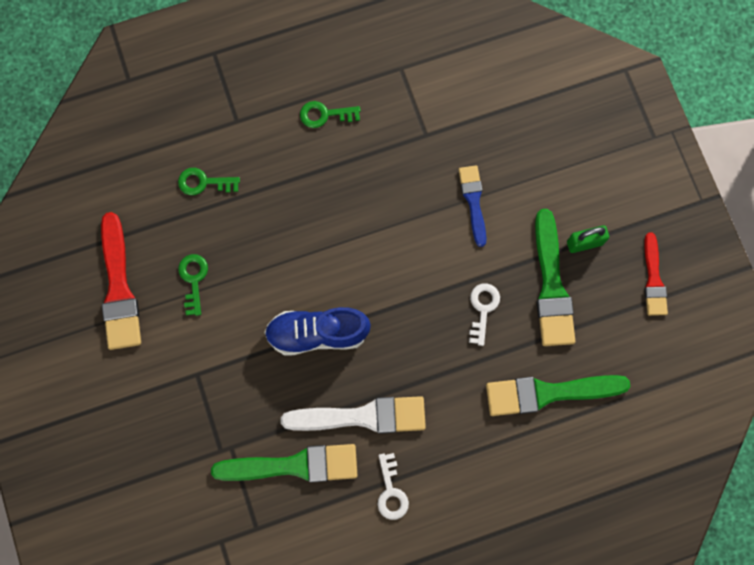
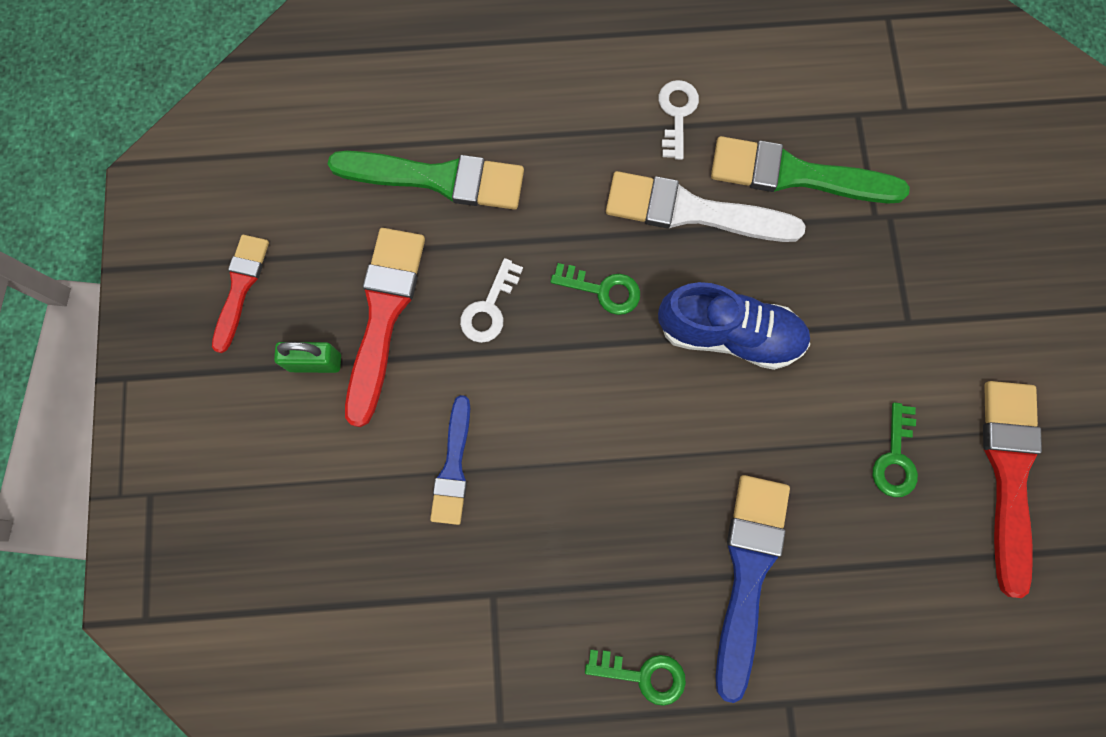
camera: 165 degrees left, 0 degrees up
green key [178,168,240,195] -> green key moved to [550,263,640,315]
green brush [535,209,575,346] -> red brush [345,228,425,427]
none -> blue brush [716,475,790,703]

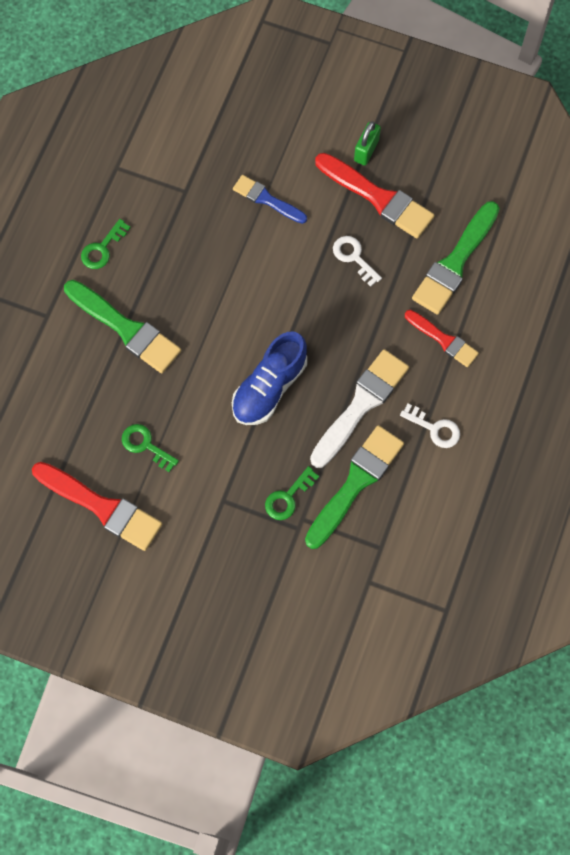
camera: 115 degrees right, 5 degrees down
red brush [212,235,269,353] -> red brush moved to [405,310,479,367]
green key [550,263,640,315] -> green key moved to [265,466,319,520]
blue brush [716,475,790,703] -> green brush [64,280,181,373]

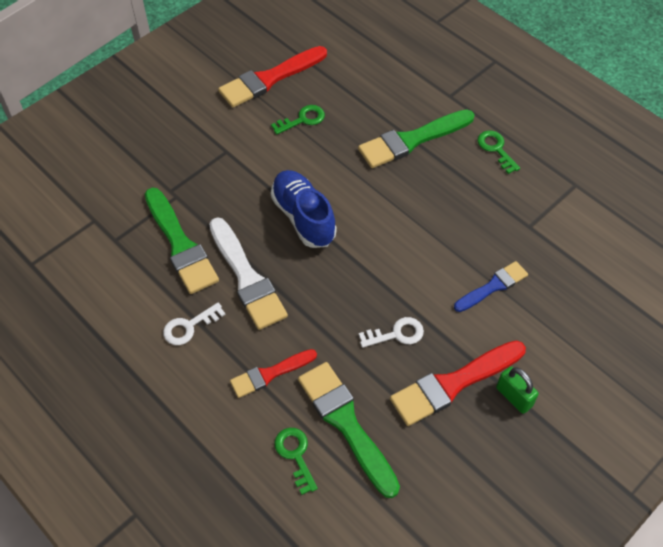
camera: 115 degrees right, 15 degrees down
green key [265,466,319,520] -> green key moved to [274,428,318,495]

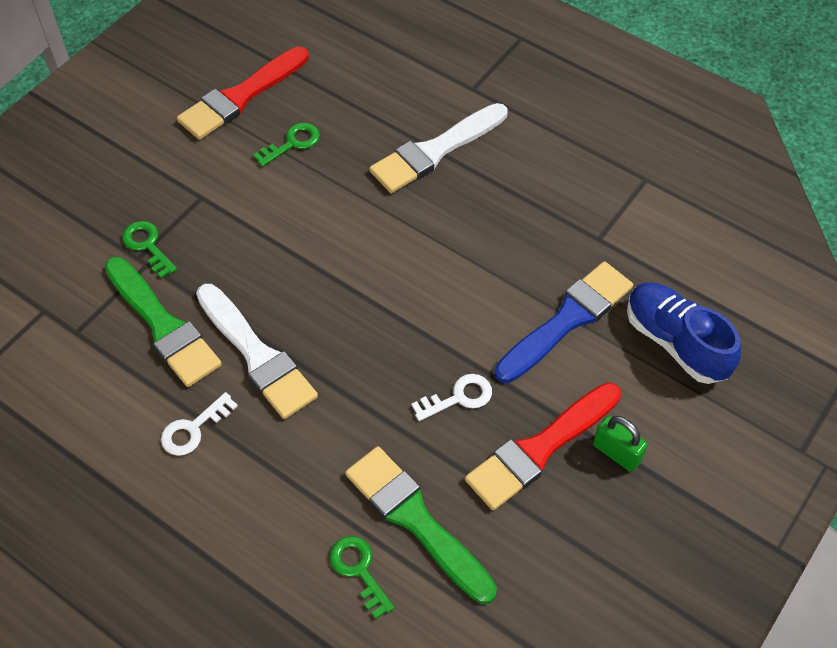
camera: 10 degrees left, 0 degrees up
red brush [230,349,317,398] -> none
blue shoe [271,170,337,248] -> blue shoe moved to [627,283,741,384]
green brush [358,109,474,168] -> white brush [369,103,508,193]
blue brush [454,261,528,312] -> blue brush [495,261,633,383], size x1.64
green key [478,131,520,174] -> green key moved to [122,221,177,278]

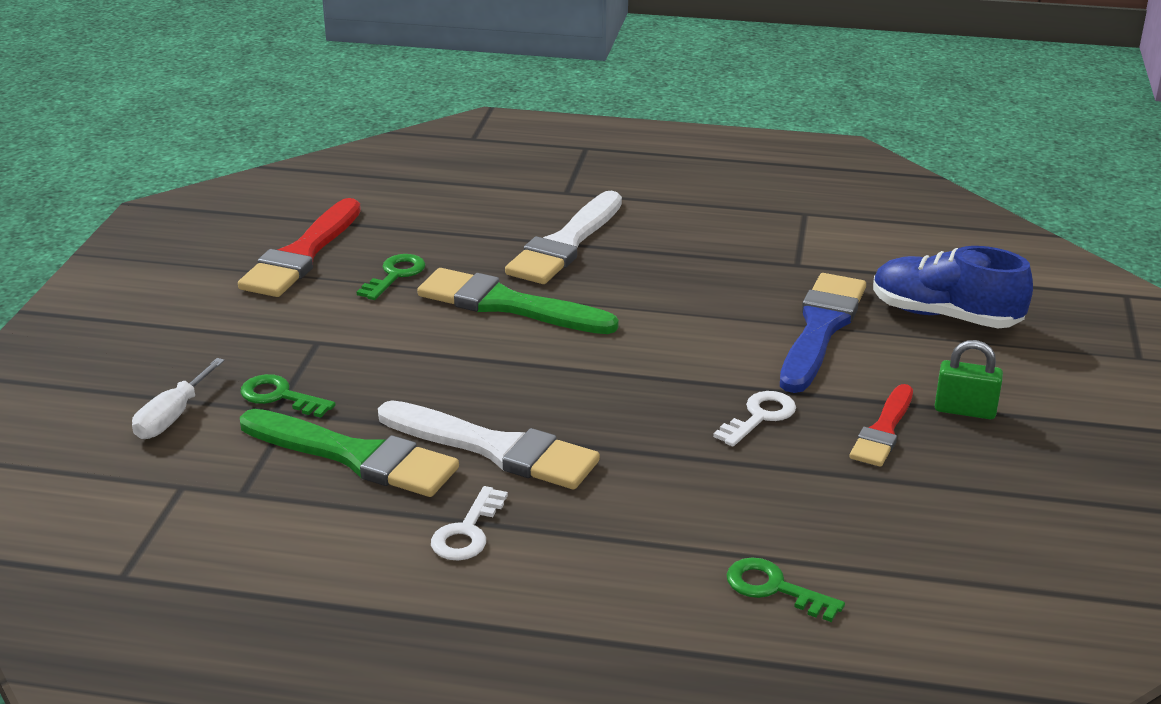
camera: 25 degrees left, 25 degrees down
green brush [345,446,497,604] -> green brush moved to [417,268,619,334]
red brush [465,382,621,510] -> red brush [849,384,913,467], size x0.61
none -> white screwdriver [132,358,225,439]

